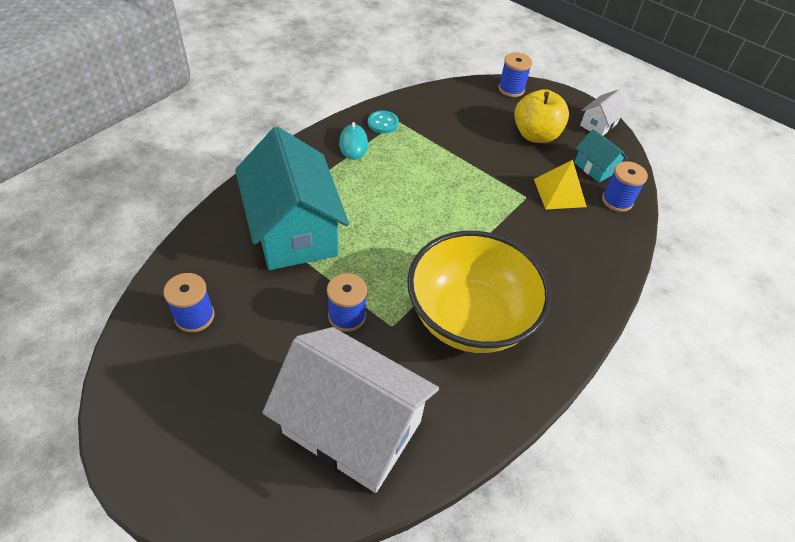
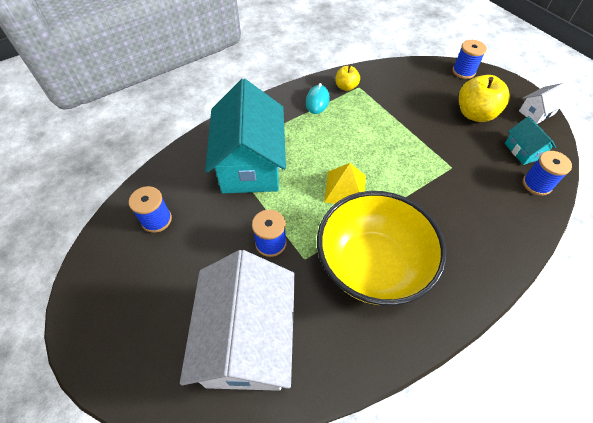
camera: 20 degrees right, 5 degrees up
white house [263,327,439,493] -> white house turned 45 degrees clockwise [180,250,295,391]
turquoise button [368,111,399,134] -> yellow apple [335,65,360,91]
yellow pyramid [534,160,587,209] -> yellow pyramid moved to [324,163,366,204]

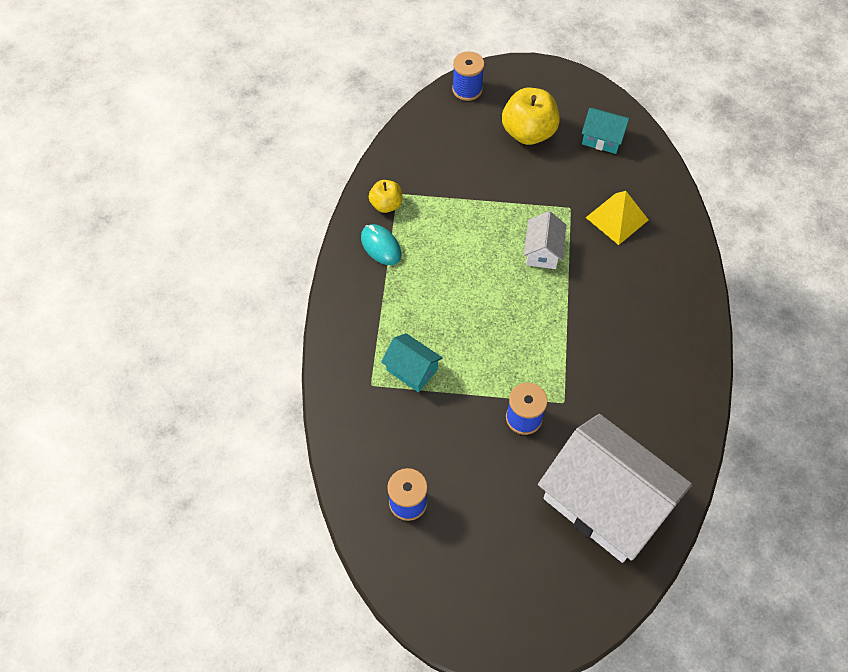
camera: 50 degrees left, 5 degrees up
turquoise house [205,79,286,193] -> turquoise house [381,333,443,392], size x0.44
yellow bowl [317,191,447,306] -> none
yellow pyramid [324,163,366,204] -> yellow pyramid moved to [586,191,648,245]
white house [519,83,568,124] -> white house moved to [524,211,566,269]
blue spool [523,151,572,196] -> none

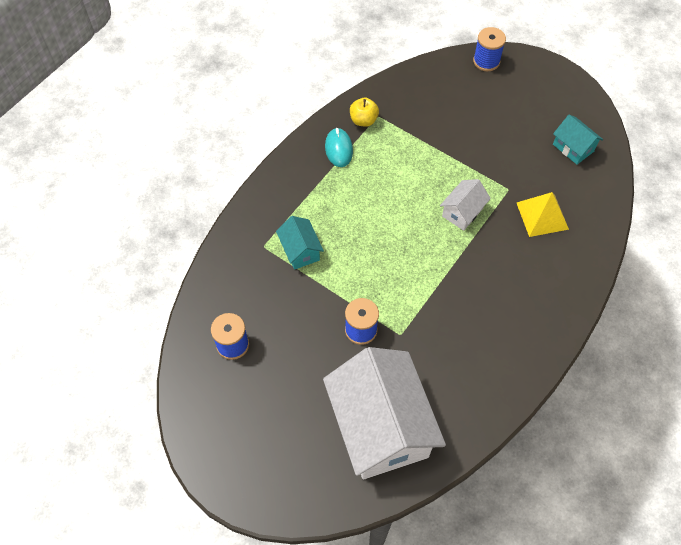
camera: 30 degrees right, 0 degrees up
yellow apple [502,88,560,145] -> none

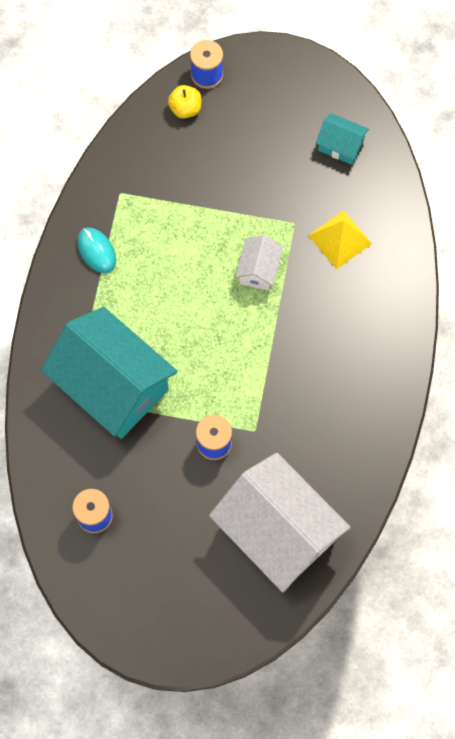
camera: 25 degrees left, 10 degrees up
turquoise house [276,216,324,270] -> turquoise house [41,307,178,439], size x2.25
yellow apple [350,97,379,127] -> yellow apple moved to [168,85,201,119]

